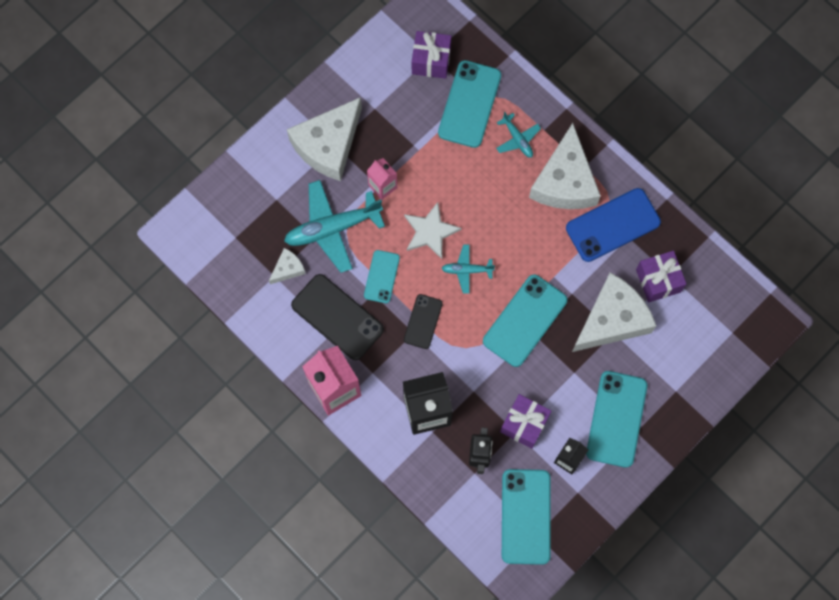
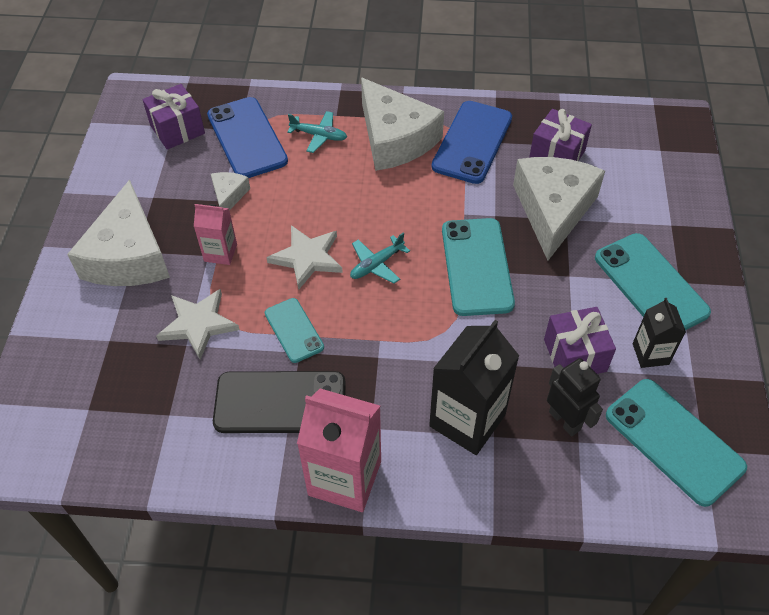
camera: 40 degrees left, 20 degrees down
white cheese [269,248,306,284] -> white cheese moved to [211,172,250,210]
turquoise plane [284,180,385,273] -> white star [156,289,240,359]
black phone [404,294,443,349] -> none
turquoise phone [438,60,501,148] -> blue phone [207,97,288,178]

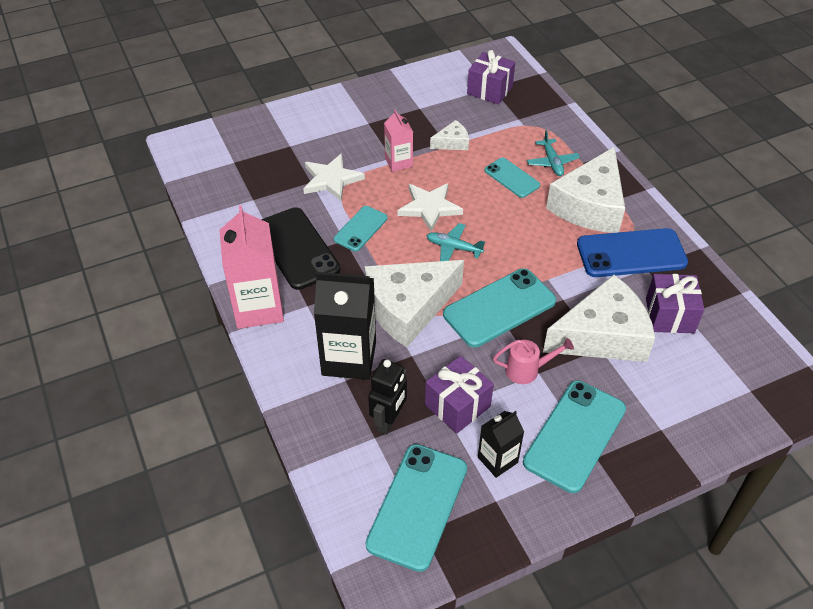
camera: 60 degrees right, 5 degrees down
white cheese [67,180,170,286] -> white cheese moved to [365,260,464,347]
blue phone [207,97,288,178] -> none
none -> turquoise phone [484,158,540,198]
none -> pink watering can [493,338,574,384]

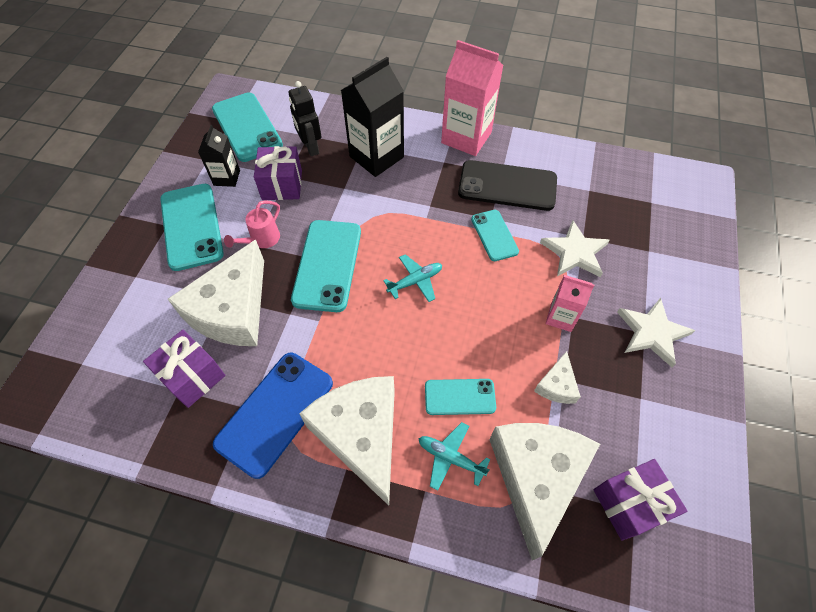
camera: 130 degrees right, 10 degrees up
white cheese [365,260,464,347] -> white cheese moved to [489,423,600,560]
white star [397,183,463,232] -> white star moved to [617,297,695,368]

